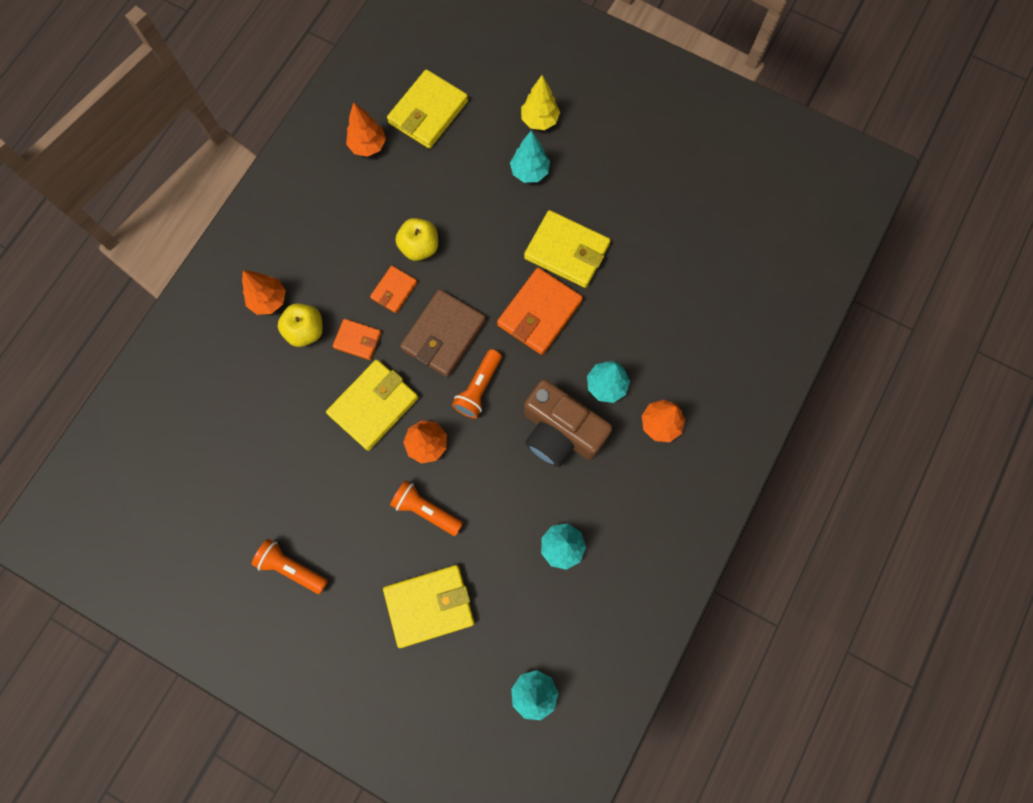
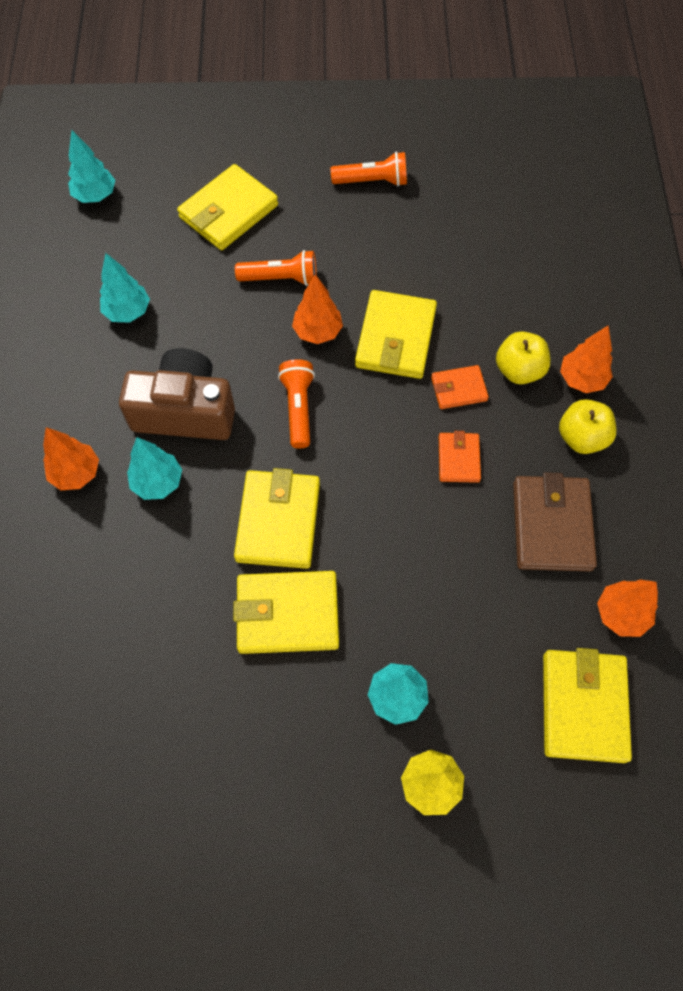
camera: 150 degrees right, 10 degrees down
yellow apple [395,218,438,261] -> yellow apple moved to [559,399,616,454]
brown wallet [400,289,486,377] -> brown wallet moved to [513,472,597,571]
orange wallet [497,268,583,355] -> yellow wallet [234,468,320,569]

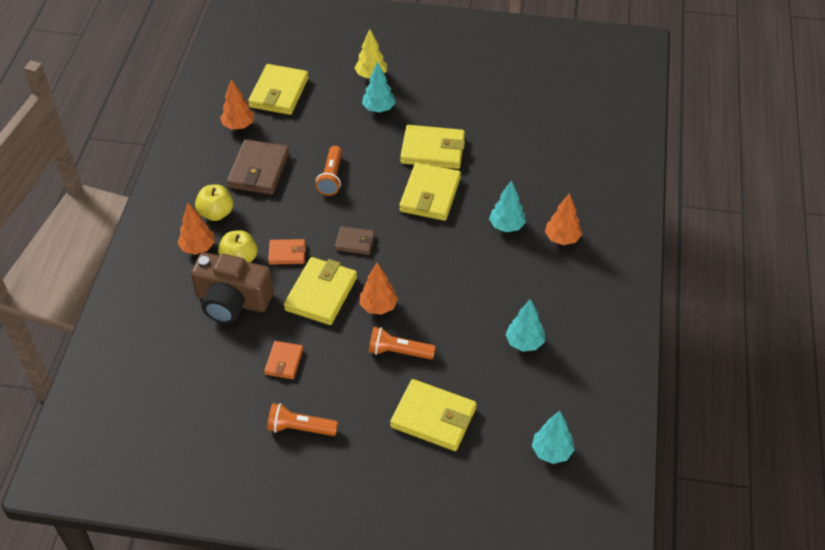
camera: 170 degrees left, 15 degrees down
brown camera [119,348,235,440] -> brown camera moved to [191,252,274,324]
yellow wallet [177,164,278,250] -> yellow wallet turned 60 degrees clockwise [390,379,477,451]
orange flashlight [278,359,315,448] -> orange flashlight moved to [316,146,342,196]
orange wallet [439,431,481,483] -> orange wallet moved to [264,341,303,379]
none -> brown wallet [335,226,375,255]

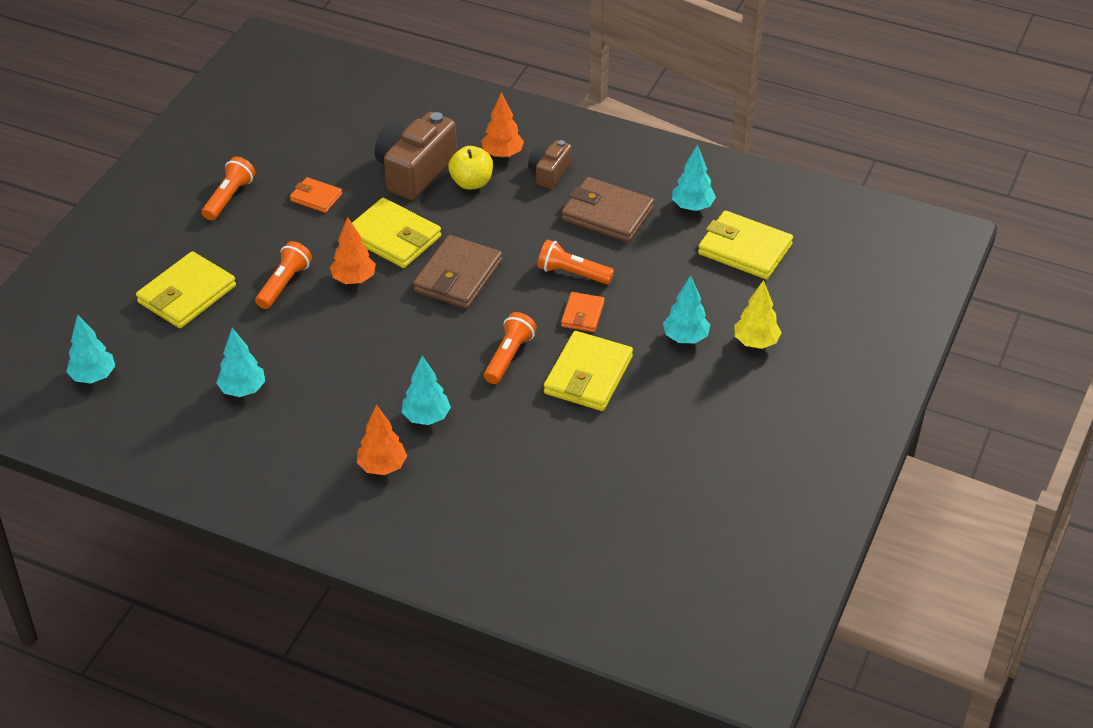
camera: 105 degrees right, 5 degrees down
yellow apple [195,184,233,221] -> brown camera [528,140,572,189]
orange tree [220,79,254,130] -> turquoise tree [672,145,716,211]
orange wallet [268,239,306,264] -> orange wallet moved to [561,292,605,332]
brown wallet [335,226,375,255] -> brown wallet [413,235,502,309], size x1.80
yellow wallet [399,162,461,221] -> orange flashlight [484,312,537,384]

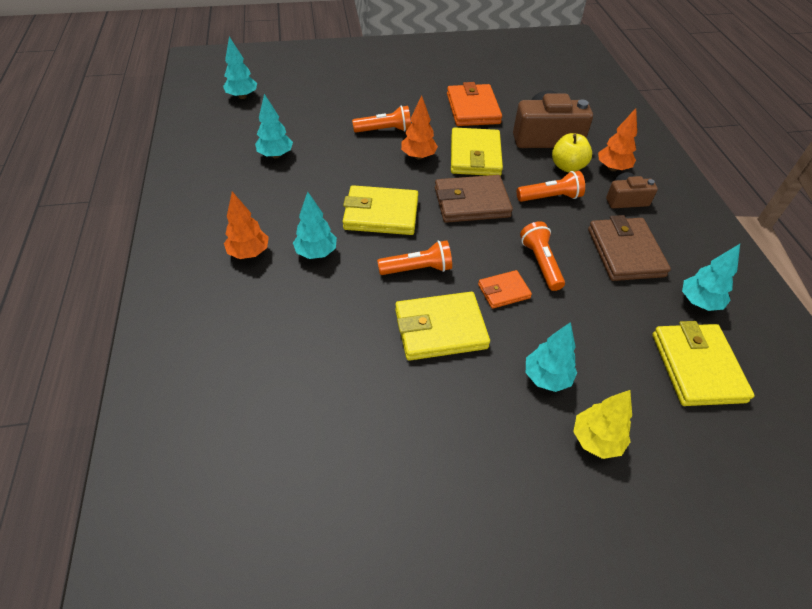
camera: 55 degrees right, 5 degrees up
yellow wallet [136,251,236,328] -> yellow wallet moved to [343,185,418,235]
orange flashlight [202,157,255,220] -> orange flashlight moved to [517,171,585,202]
orange wallet [290,177,342,213] -> orange wallet [447,82,502,126], size x1.80

